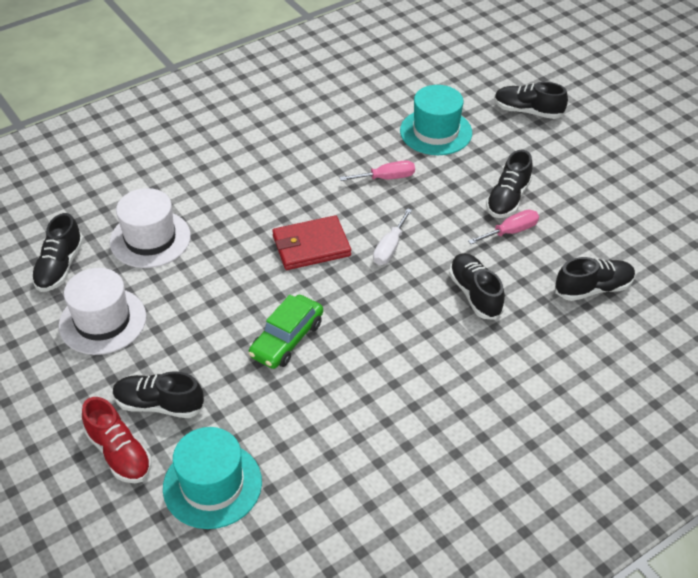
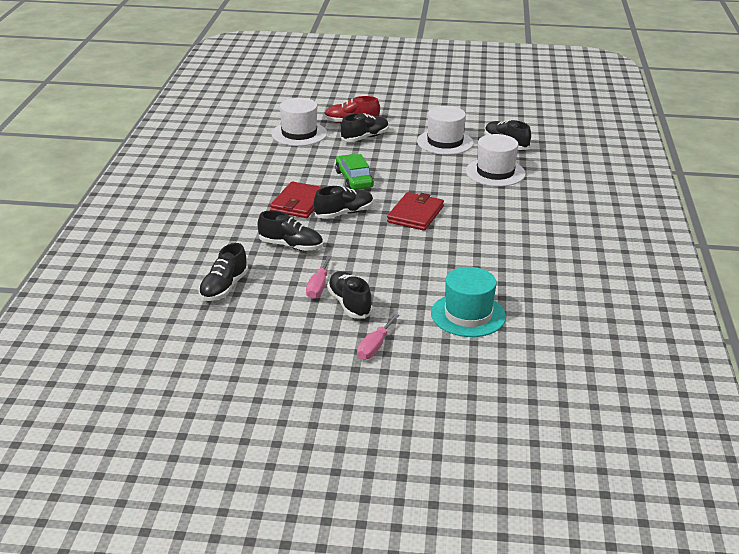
camera: 130 degrees right, 15 degrees down
turquoise hat [163,427,262,529] -> white hat [271,98,327,146]
pink screwdriver [340,160,415,181] -> pink screwdriver moved to [357,314,399,360]
white screwdriver [373,208,412,265] -> none
black shoe [494,82,568,119] -> black shoe moved to [314,186,373,219]
none -> red wallet [270,181,324,218]

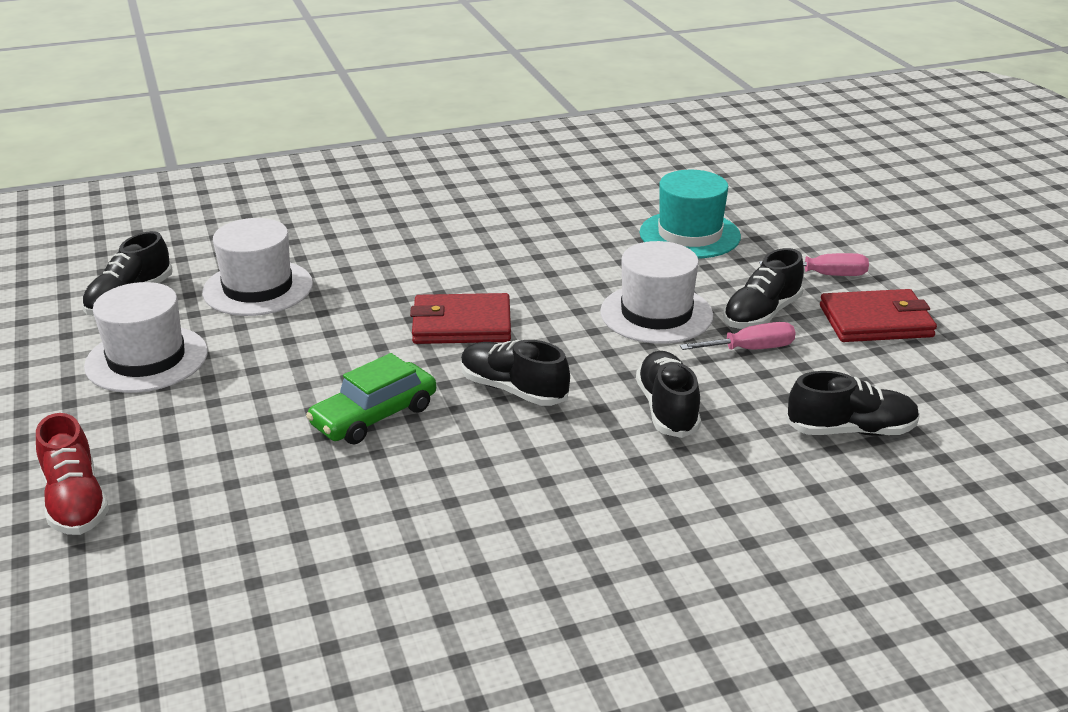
camera: 115 degrees left, 0 degrees up
red wallet [270,181,324,218] -> red wallet moved to [820,289,937,342]
white hat [271,98,327,146] -> white hat moved to [600,241,713,344]
black shoe [341,113,389,142] -> none

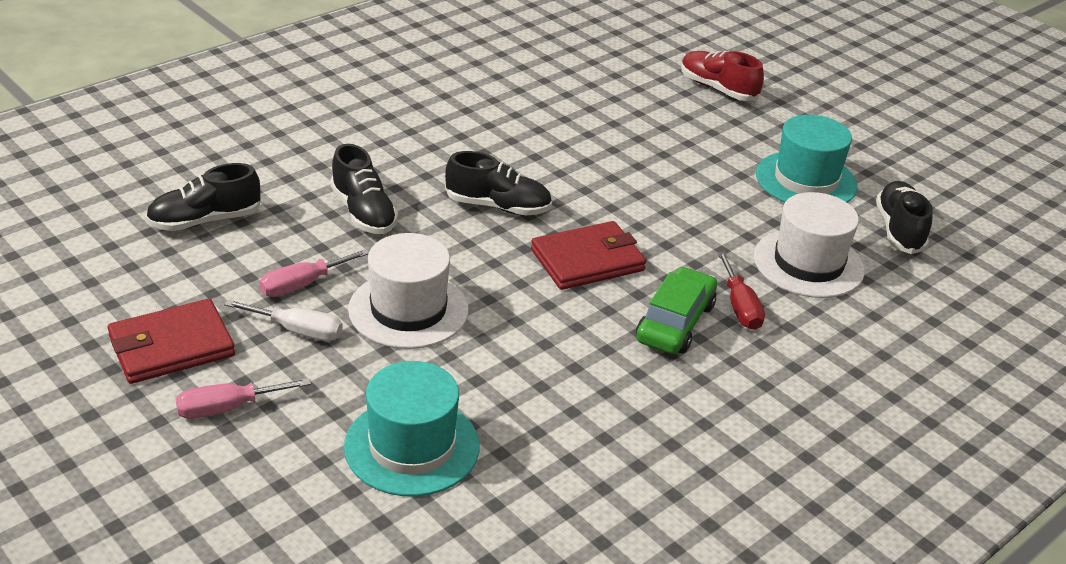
camera: 155 degrees right, 5 degrees up
white hat [84,282,208,393] -> turquoise hat [756,115,857,203]
green car [306,353,436,444] -> green car moved to [636,267,717,354]
black shoe [723,248,804,329] -> white screwdriver [224,300,343,341]
none -> red screwdriver [717,251,765,330]

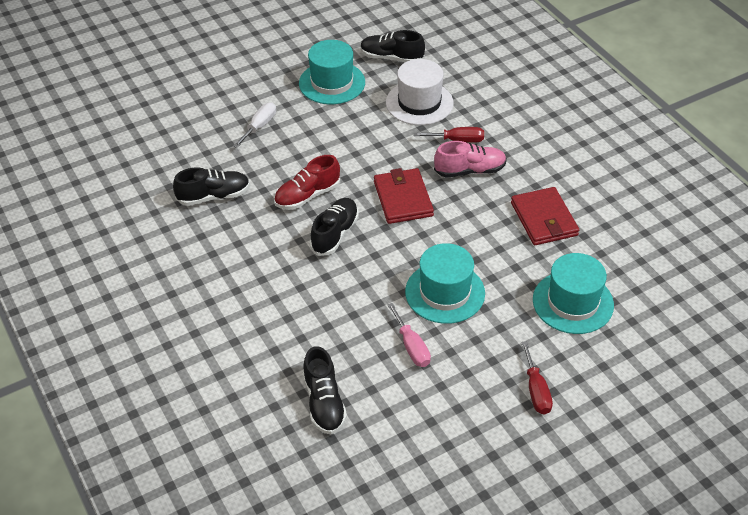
camera: 75 degrees left, 10 degrees up
red wallet [108,299,235,384] -> red wallet moved to [511,187,579,245]
pink screwdriver [175,378,311,419] -> red screwdriver [521,341,553,414]
white screwdriver [224,300,343,341] -> white screwdriver moved to [233,102,276,148]
black shoe [330,144,398,234] -> black shoe moved to [173,168,250,206]
white hat [348,233,469,349] -> turquoise hat [405,243,485,324]
green car [636,267,717,354] -> pink shoe [434,141,507,178]
red shoe [681,51,764,101] -> red shoe moved to [274,155,340,210]

